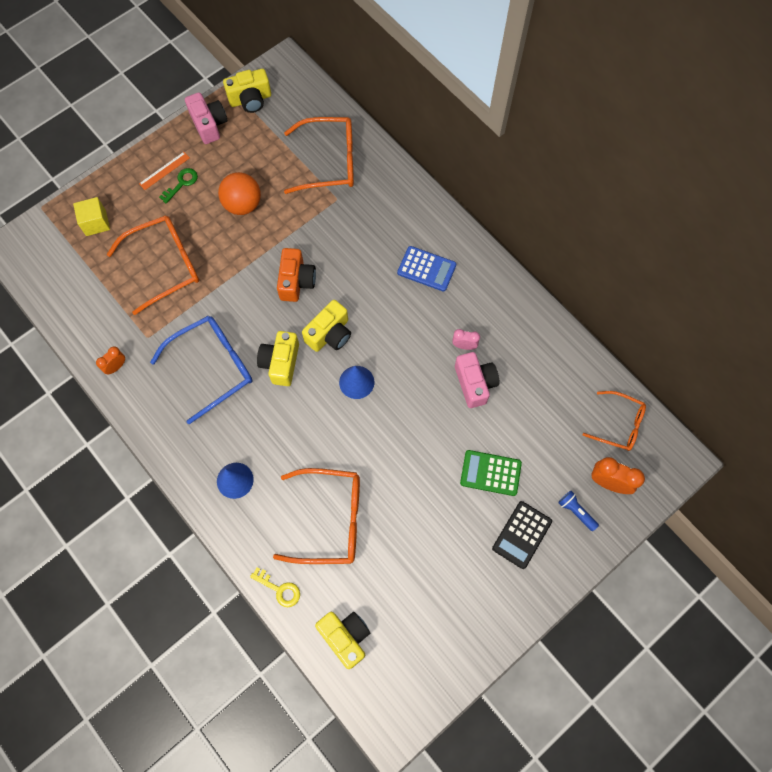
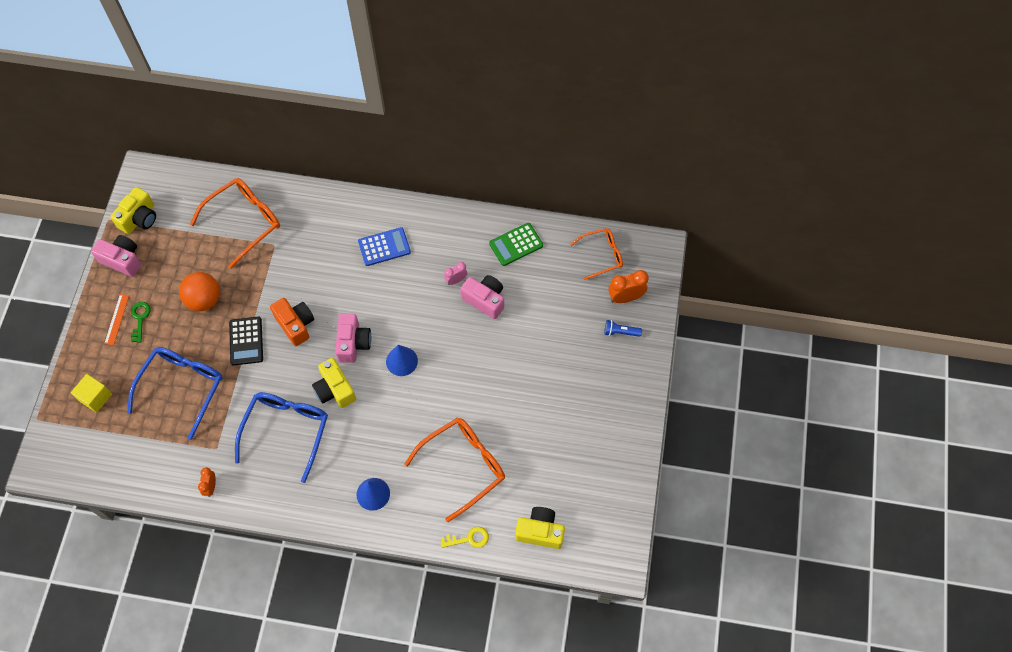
camera: 40 degrees left, 5 degrees down
orange glasses [107,215,199,315] -> blue glasses [128,347,223,440]
yellow camera [302,300,351,352] -> pink camera [335,314,371,363]
green calculator [460,450,522,496] -> green calculator moved to [489,223,543,266]
black calculator [492,501,552,569] -> black calculator moved to [229,317,263,365]

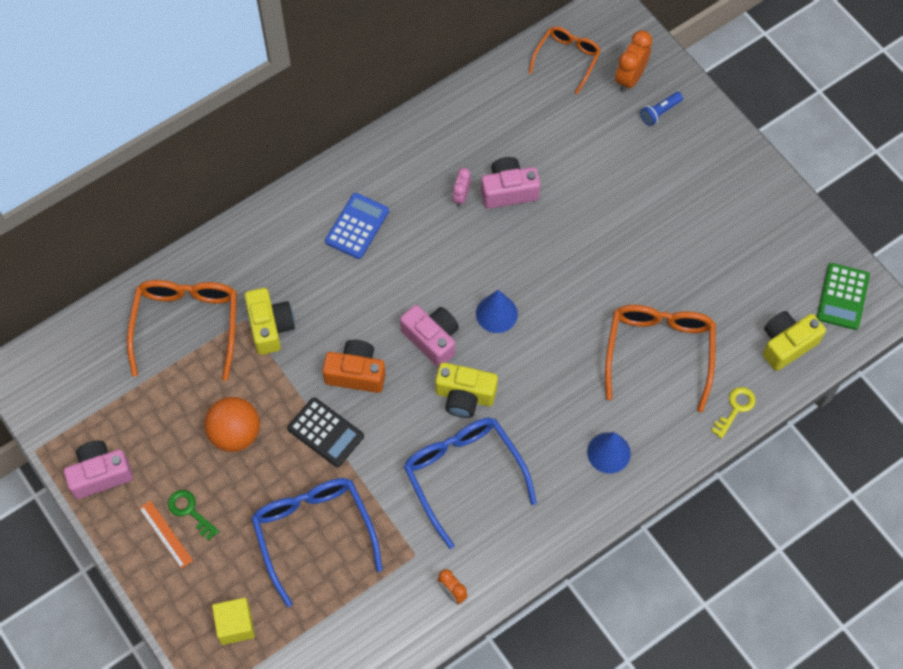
camera: 45 degrees left, 0 degrees up
yellow camera [110,187,156,234] -> yellow camera moved to [244,288,295,355]
green calculator [489,223,543,266] -> green calculator moved to [817,263,870,330]

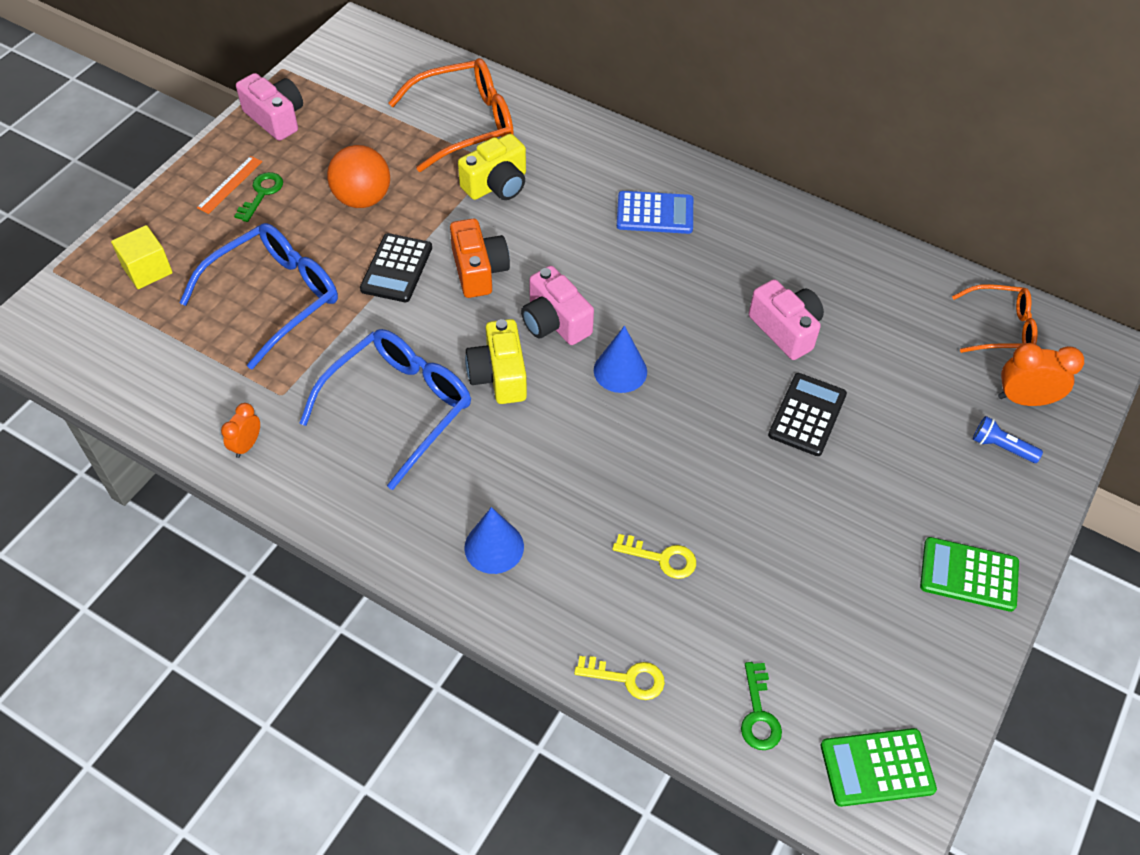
camera: 65 degrees right, 10 degrees down
pink camera [400,305,459,367] -> pink camera turned 120 degrees clockwise [521,266,594,345]
pink clock [452,168,471,207] -> none
orange glasses [605,305,716,412] -> yellow key [612,534,696,579]
yellow camera [763,311,826,371] -> green key [741,662,782,750]
none -> black calculator [768,373,847,456]
none -> green calculator [920,537,1019,612]

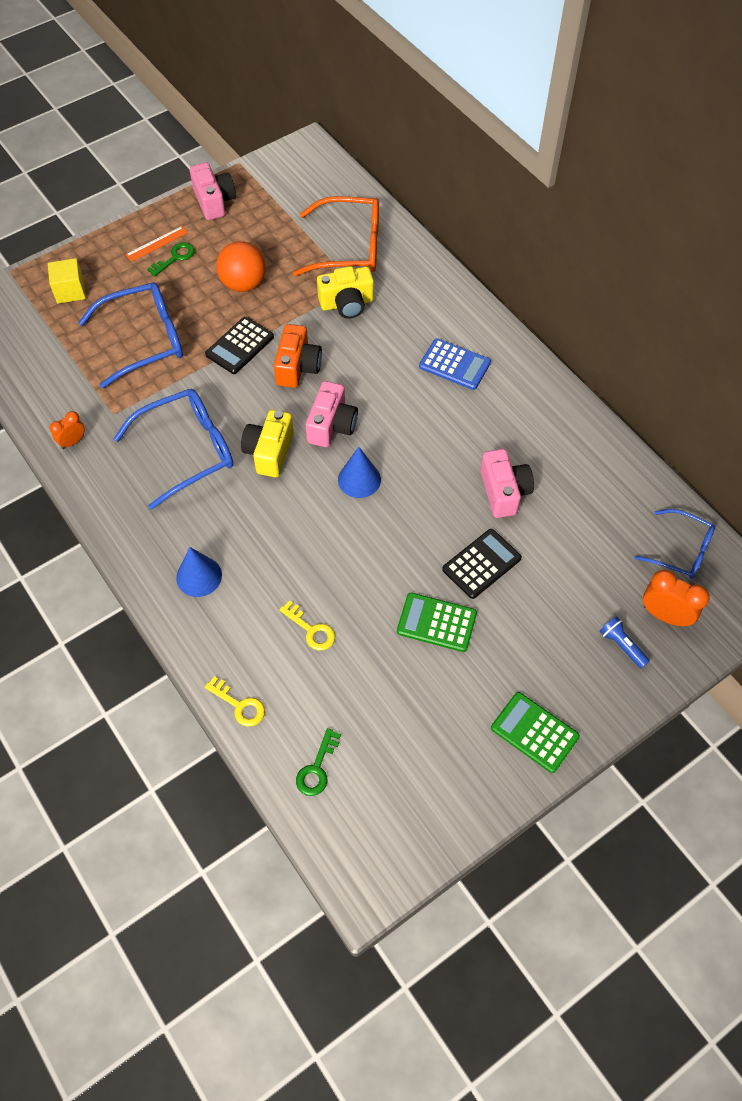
camera: 25 degrees right, 5 degrees up
pink camera [521,266,594,345] -> pink camera turned 150 degrees counterclockwise [306,381,358,447]
green calculator [821,728,937,807] -> green calculator moved to [397,593,477,652]
orange glasses [952,284,1038,353] -> blue glasses [634,509,715,579]

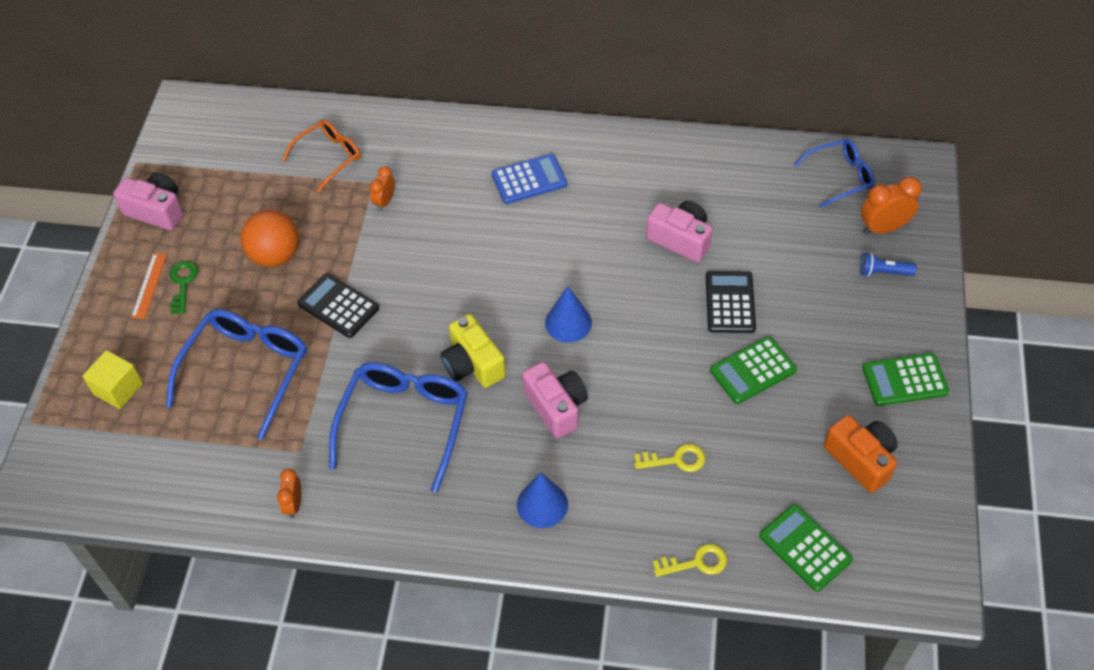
camera: 45 degrees left, 5 degrees down
black calculator [205,317,274,374] -> black calculator turned 135 degrees clockwise [297,273,379,338]
orange camera [274,324,322,388] -> orange camera moved to [824,415,898,493]
orange glasses [293,196,379,276] -> orange glasses [282,120,361,192], size x0.62
green key [296,728,341,796] -> green calculator [759,504,853,592]
pink camera [306,381,358,447] -> pink camera moved to [522,362,588,439]
yellow camera [317,266,374,319] -> orange clock [369,166,395,211]

